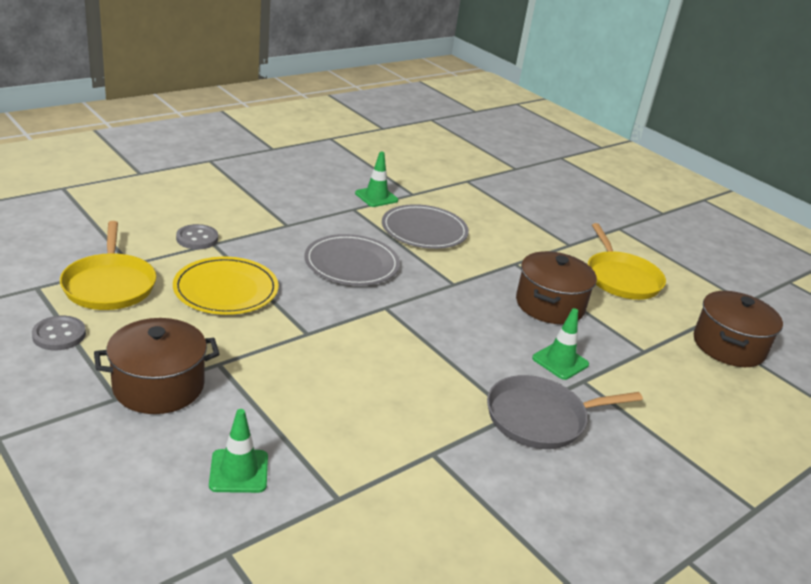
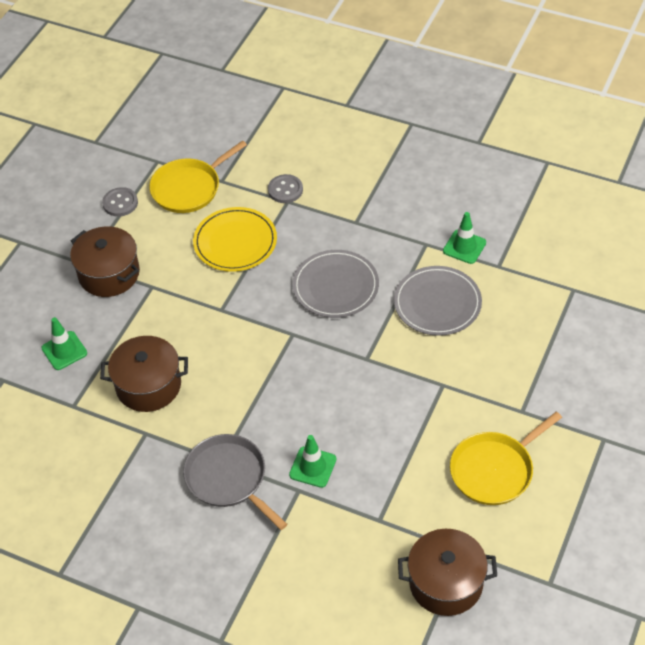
camera: 70 degrees right, 20 degrees up
brown pot [516,251,597,324] -> brown pot moved to [100,336,188,412]

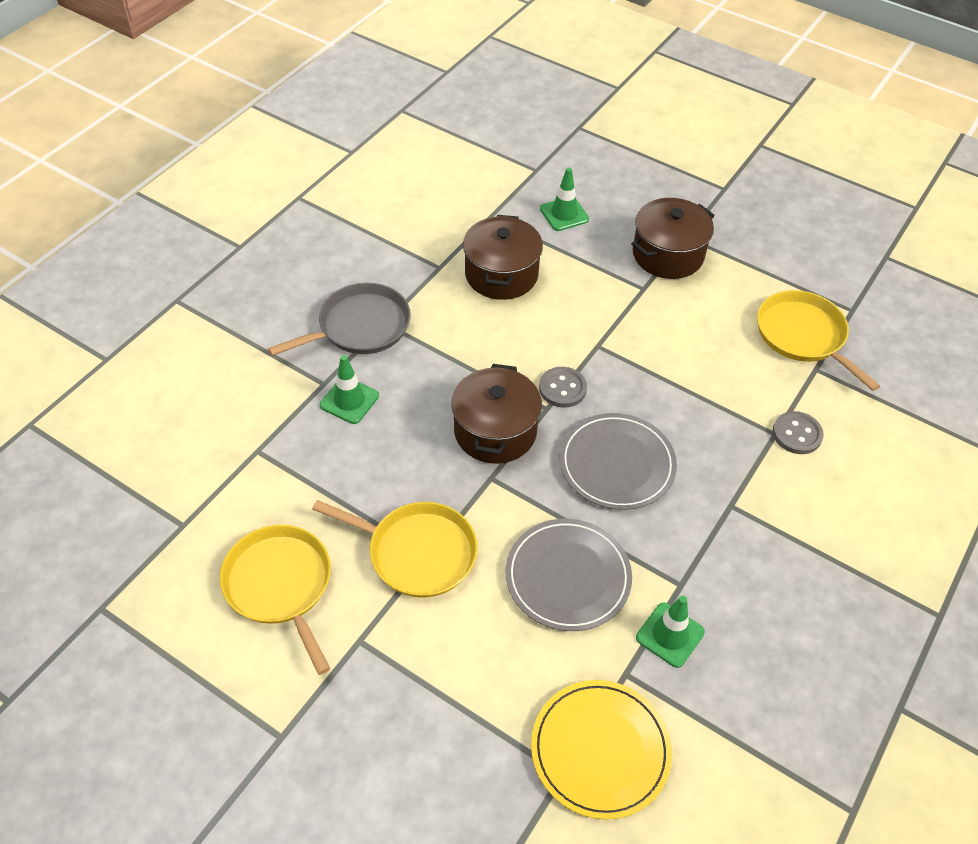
camera: 95 degrees right, 0 degrees up
grey button [102,187,138,217] -> grey button moved to [539,367,587,407]
yellow plate [193,207,277,272] -> yellow plate moved to [531,680,672,820]
brown pot [398,529,497,616] -> brown pot moved to [451,364,542,464]
none -> yellow pan [312,500,478,598]

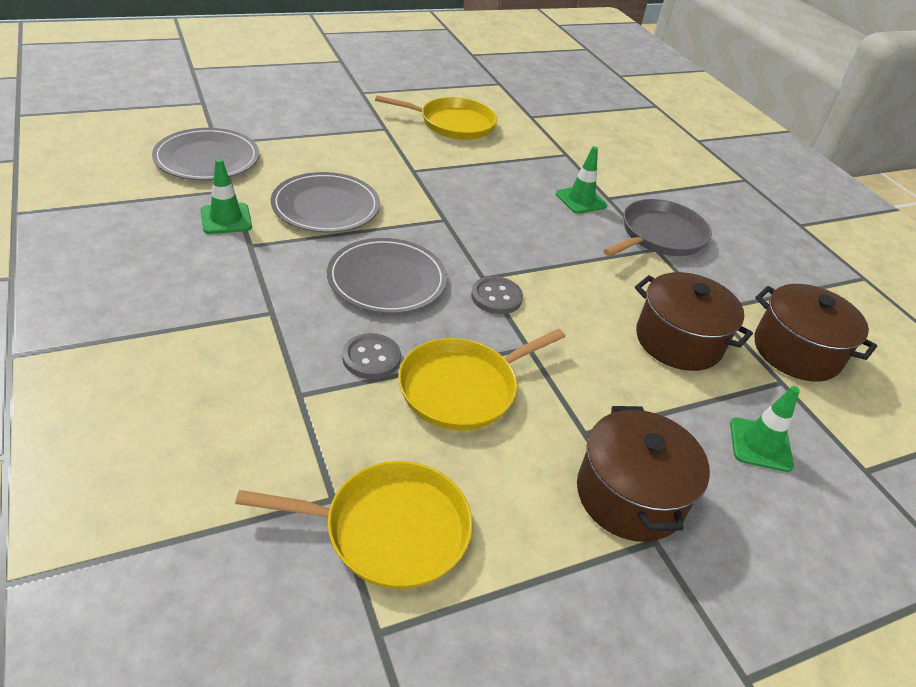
camera: 120 degrees right, 10 degrees down
grey pan [268,283,411,356] -> grey pan turned 135 degrees counterclockwise [603,199,712,256]
yellow pan [312,500,478,598] -> yellow pan moved to [398,329,565,431]
brown pot [451,364,542,464] -> brown pot moved to [754,284,877,382]
yellow plate [531,680,672,820] -> grey plate [152,128,259,180]
grey button [773,411,824,454] -> grey button moved to [342,333,401,379]

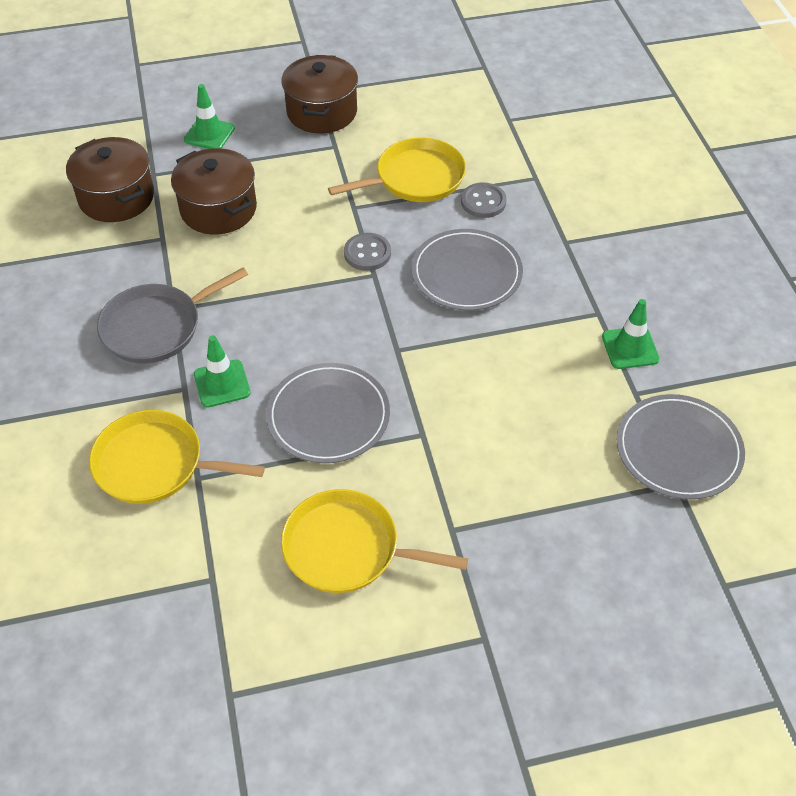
camera: 165 degrees left, 10 degrees up
yellow pan [235,461,473,589] -> yellow pan moved to [89,410,265,504]
grey plate [271,172,380,233] -> grey plate moved to [266,363,390,463]

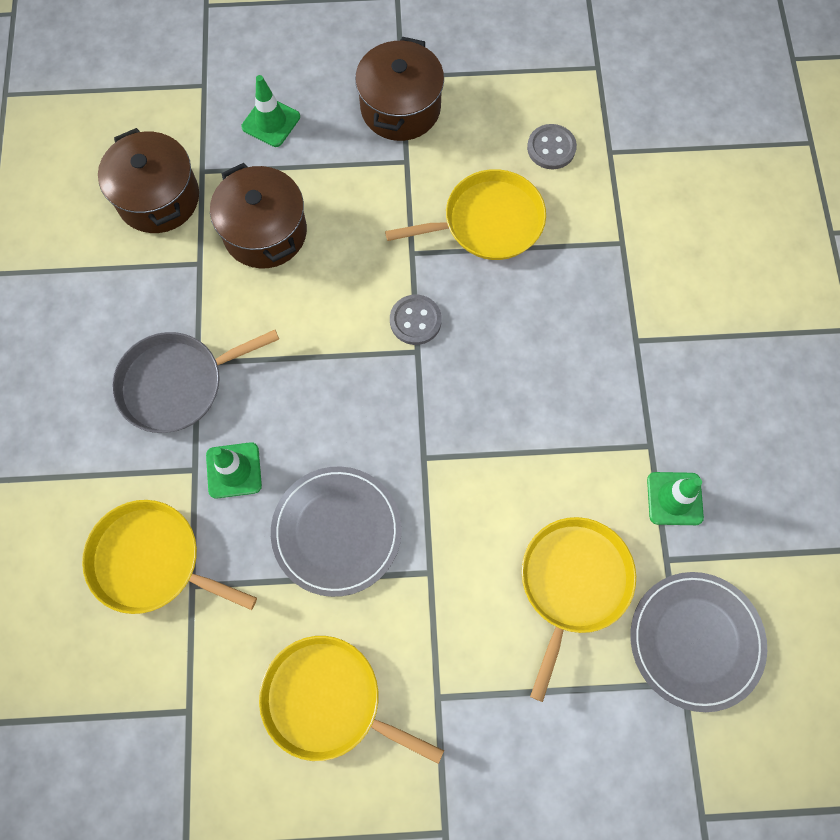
camera: 10 degrees right, 20 degrees up
grey plate [411,229,523,310] -> none
grey button [461,182,507,218] -> grey button moved to [527,124,577,169]
none -> yellow pan [522,517,636,702]

